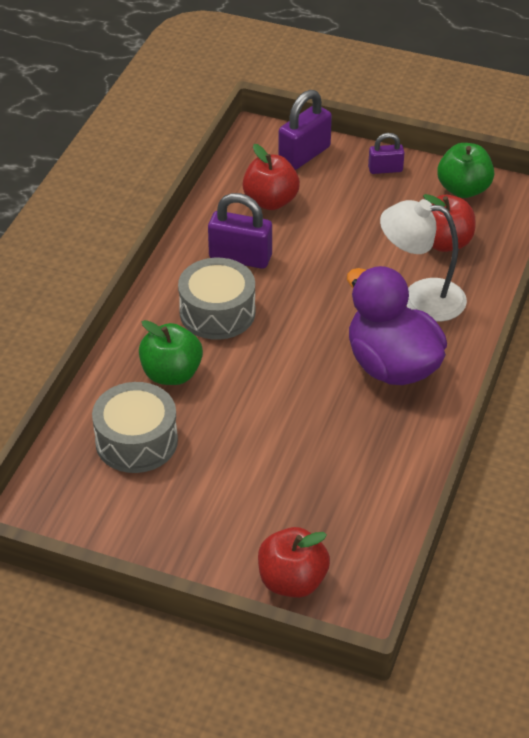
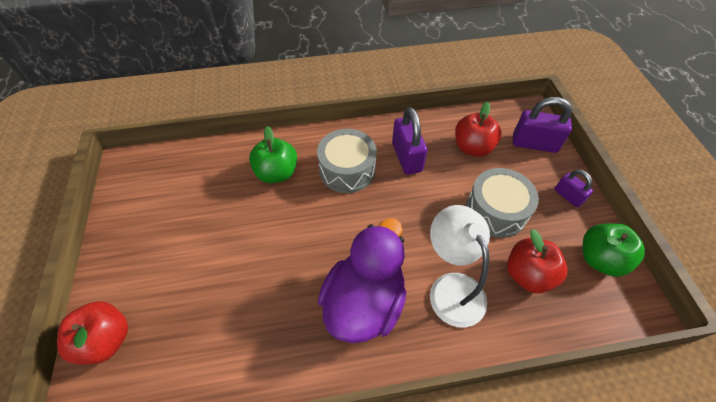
camera: 60 degrees right, 10 degrees up
grey drum [92,382,178,473] -> grey drum moved to [466,168,539,238]

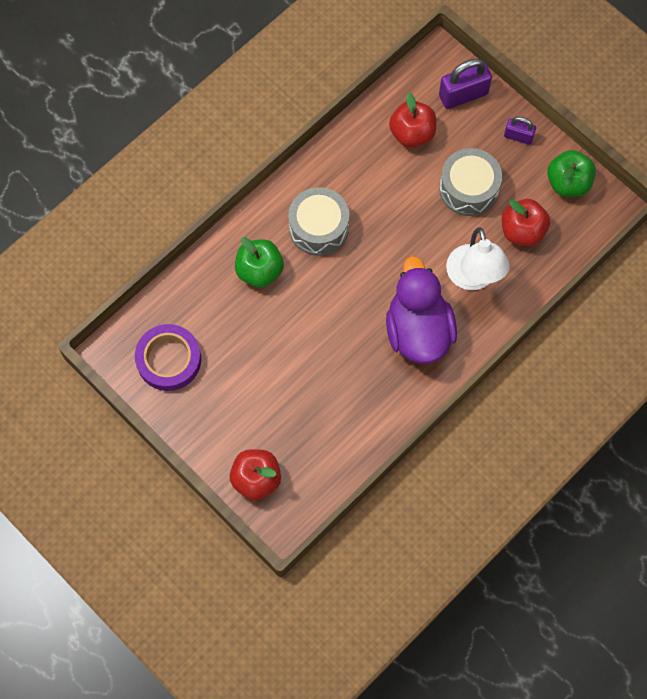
camera: 35 degrees left, 15 degrees up
purple padlock [392,107,427,175] -> none
white lamp [430,205,490,327] -> white lamp turned 135 degrees counterclockwise [446,227,510,290]
none -> purple tape [135,324,201,391]

